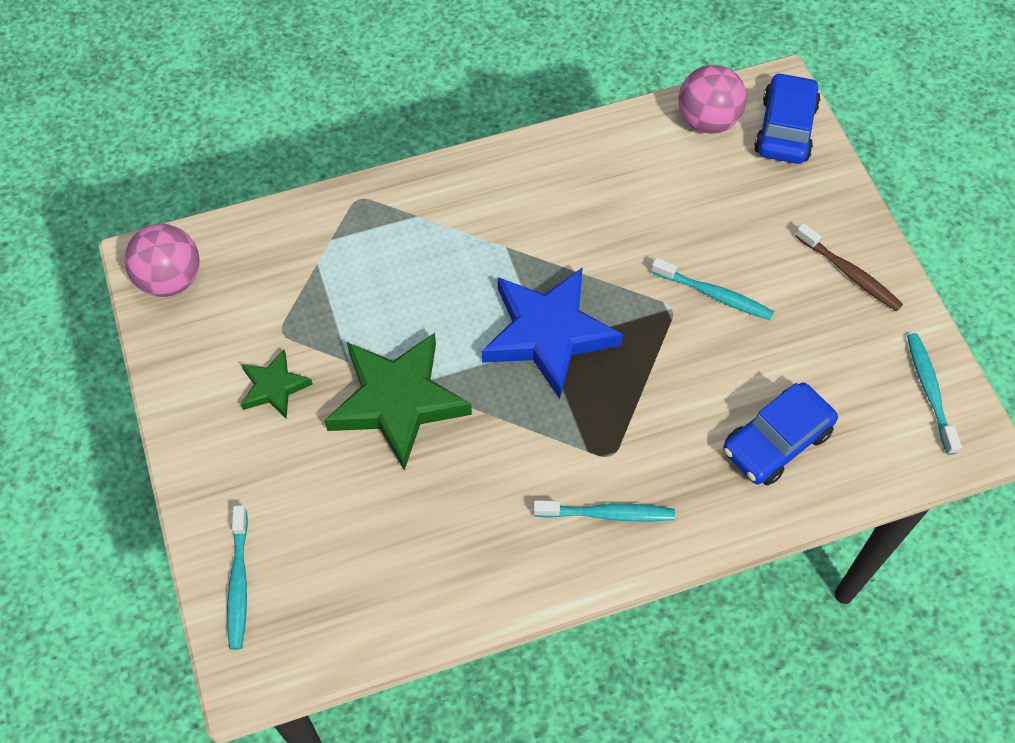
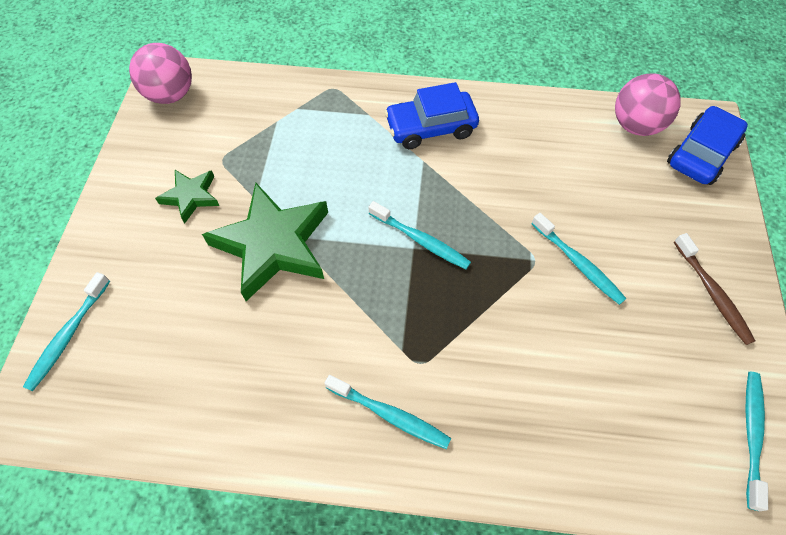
camera: 25 degrees right, 0 degrees up
blue star [482,267,623,399] -> turquoise toothbrush [368,201,471,269]
blue car [723,383,838,486] -> blue car moved to [385,82,479,149]

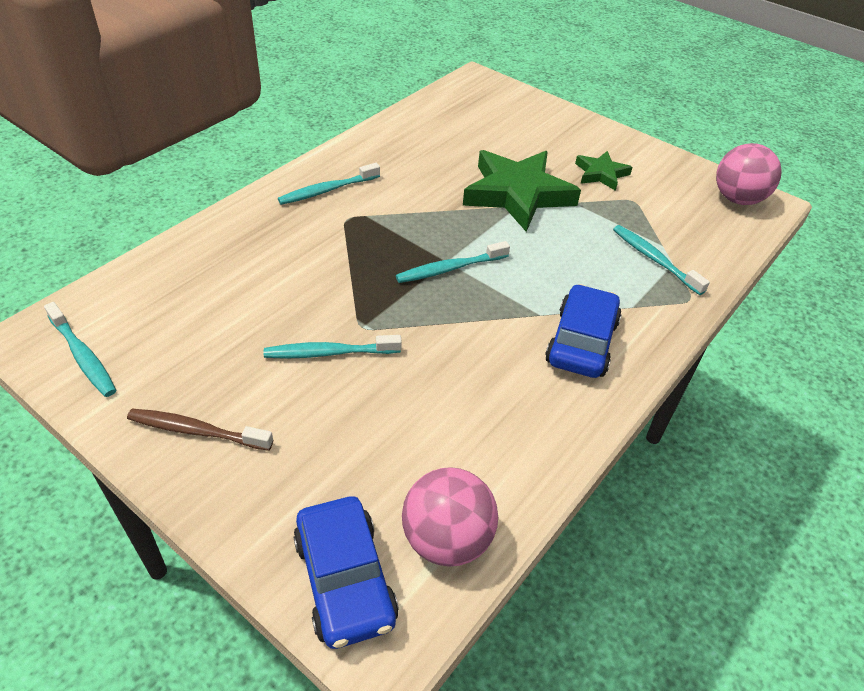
camera: 120 degrees right, 15 degrees down
turquoise toothbrush [23,272,110,391] -> turquoise toothbrush moved to [613,225,710,295]

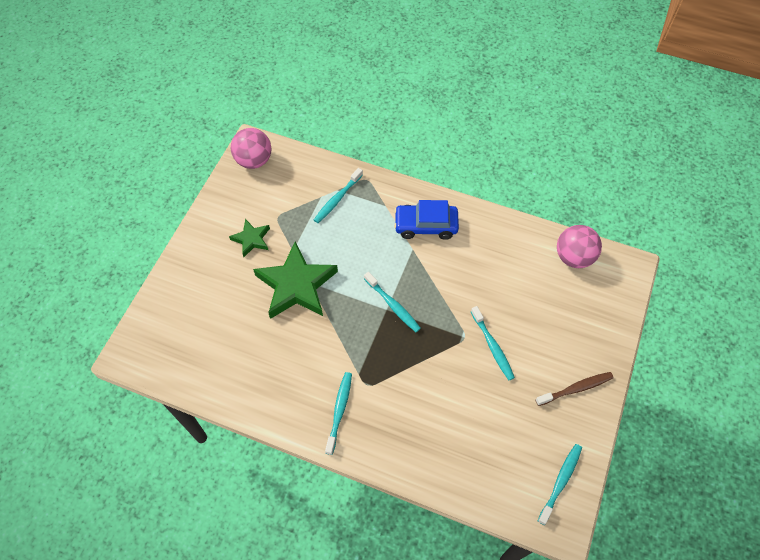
camera: 105 degrees left, 15 degrees up
brown toothbrush [127,409,273,451] -> brown toothbrush turned 105 degrees counterclockwise [535,372,614,406]
turquoise toothbrush [278,163,380,205] -> turquoise toothbrush turned 120 degrees counterclockwise [325,372,352,455]
blue car [293,496,399,649] -> none

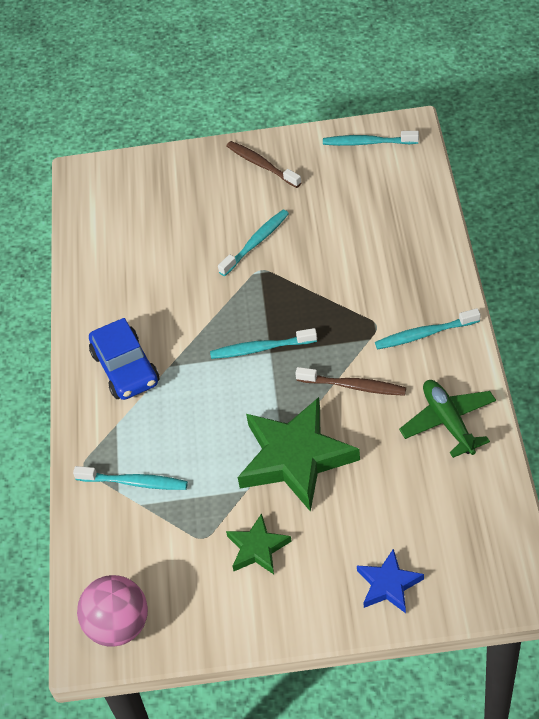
camera: 110 degrees left, 10 degrees down
turquoise toothbrush [364,272,421,332] -> turquoise toothbrush turned 120 degrees counterclockwise [210,328,317,359]
pink ball [557,225,602,268] -> none
none -> brown toothbrush [295,367,406,396]
none -> blue star [357,548,424,613]
none -> green plane [399,380,496,458]

